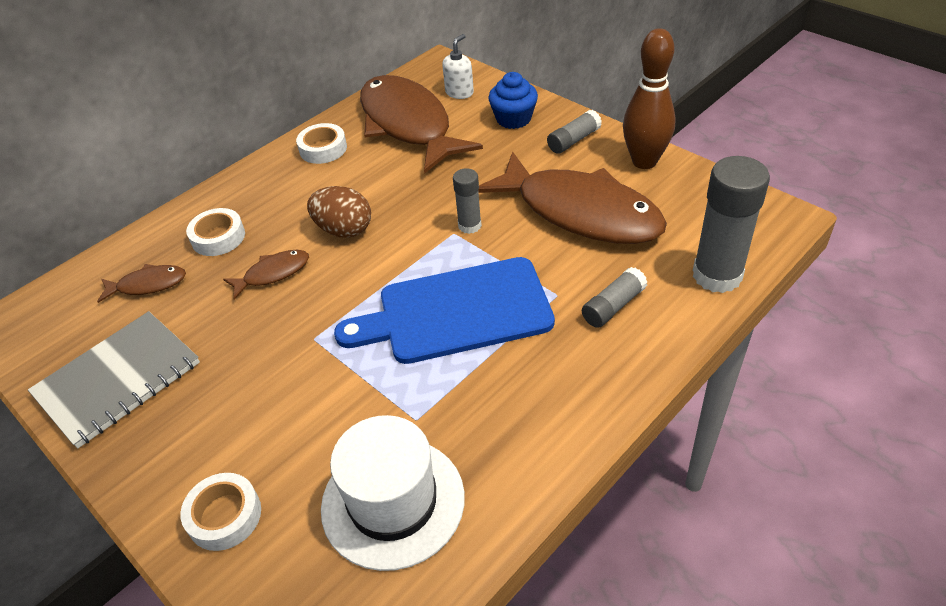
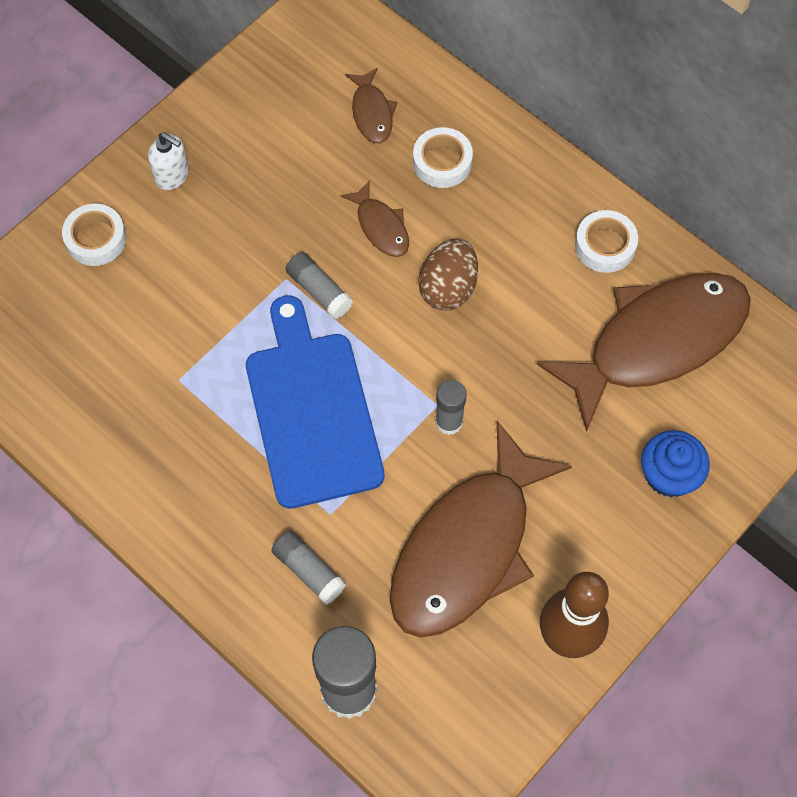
camera: 85 degrees right, 20 degrees up
grey notebook [28,311,200,448] -> none
white hat [321,415,465,571] -> none
white soap dispenser [442,34,474,99] -> white soap dispenser moved to [148,132,189,190]
grey glue stick [547,110,602,154] -> grey glue stick moved to [286,252,353,319]

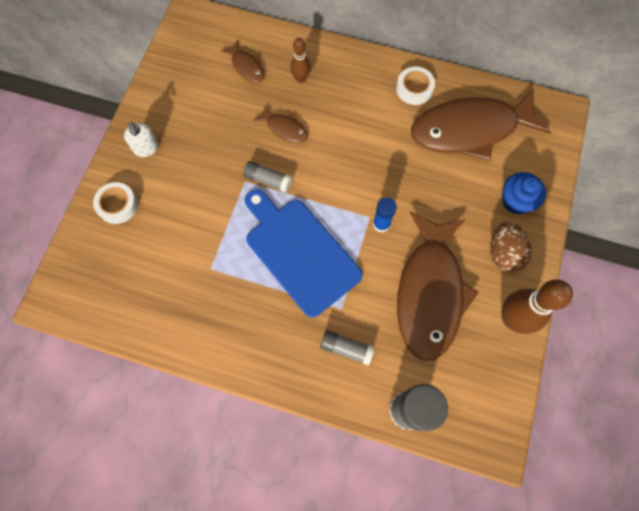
camera: 25 degrees left, 5 degrees up
white soap dispenser [148,132,189,190] -> white soap dispenser turned 60 degrees clockwise [124,122,158,157]
white tape [413,127,473,188] -> brown bowling pin [290,38,311,83]
brown egg [419,238,478,311] -> brown egg moved to [490,221,532,273]
grey glue stick [435,380,467,435] -> blue glue stick [373,197,397,233]
brown fish [537,273,751,432] -> brown fish turned 135 degrees counterclockwise [411,89,551,161]

